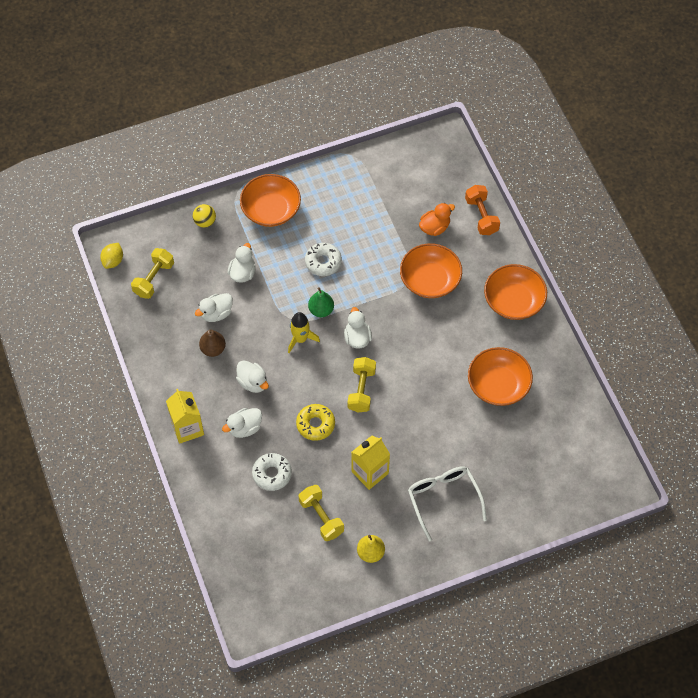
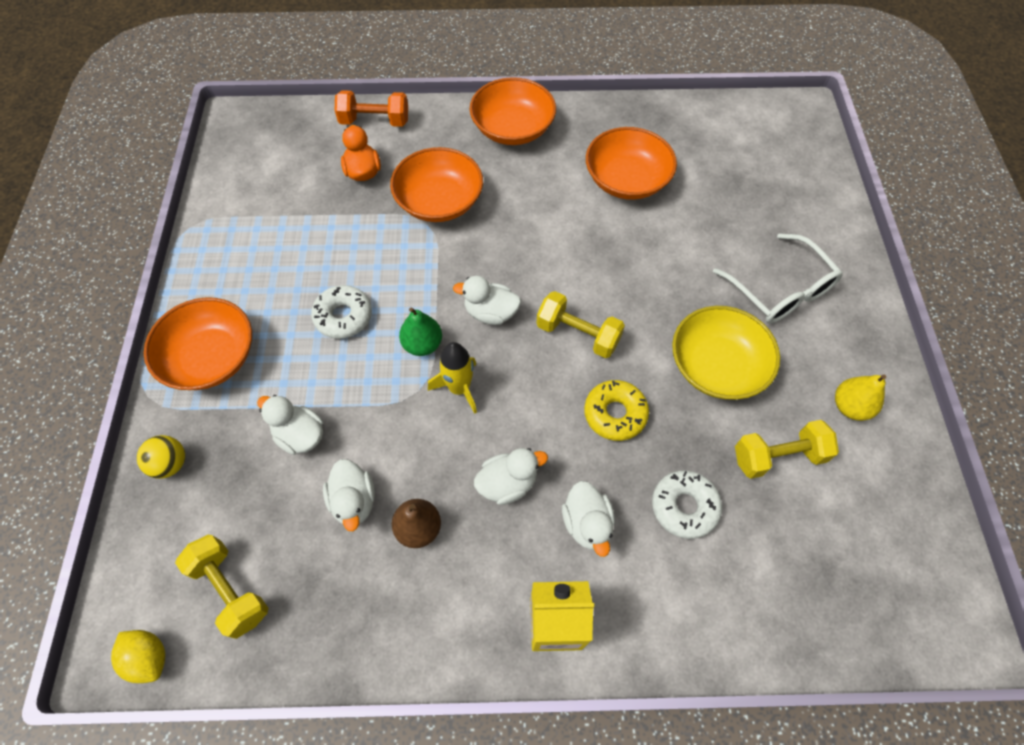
camera: 70 degrees left, 0 degrees up
yellow carton [351,436,390,490] -> yellow bowl [672,306,780,400]
white glasses [408,466,487,542] -> white glasses turned 120 degrees counterclockwise [713,233,843,323]

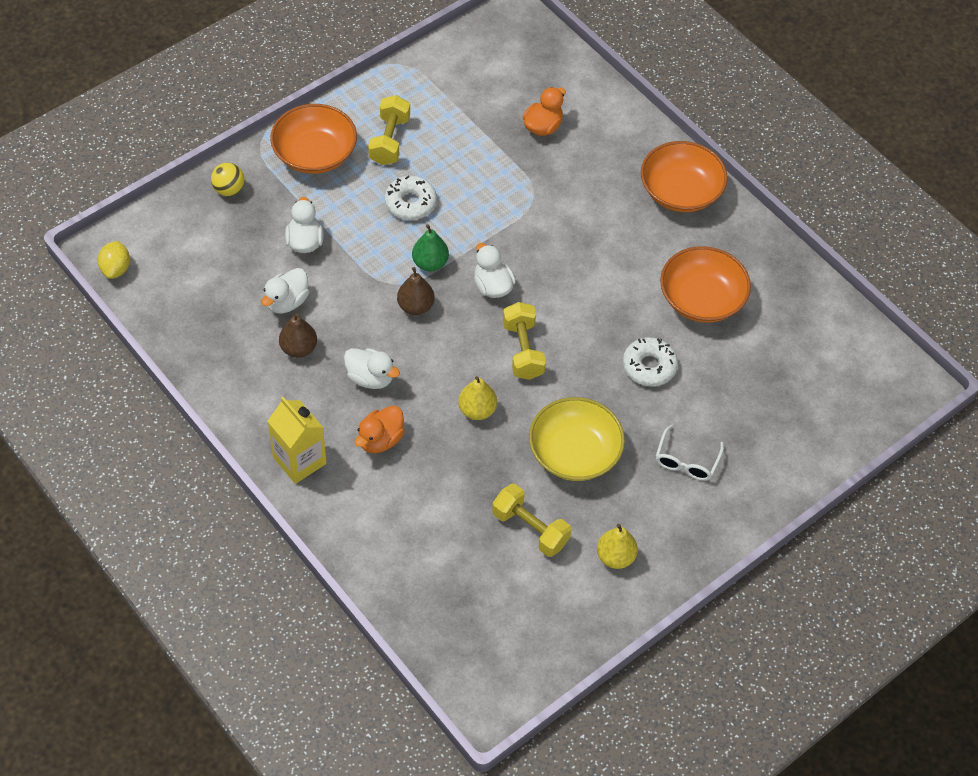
camera: 50 degrees right, 5 degrees down
yellow dumbbell [175,535,268,639] -> yellow dumbbell moved to [368,95,410,165]
orange dumbbell [335,90,408,127] -> none
orange bowl [390,147,483,222] -> none
yellow rocket [428,342,477,414] -> brown pear [397,267,435,315]
white duck [562,481,615,557] -> orange duck [355,406,405,453]
yellow donut [584,380,649,441] -> yellow pear [458,376,497,420]
white donut [652,470,722,539] -> white donut moved to [623,337,678,386]
white glasses [713,233,843,323] -> white glasses [656,424,724,481], size x0.64

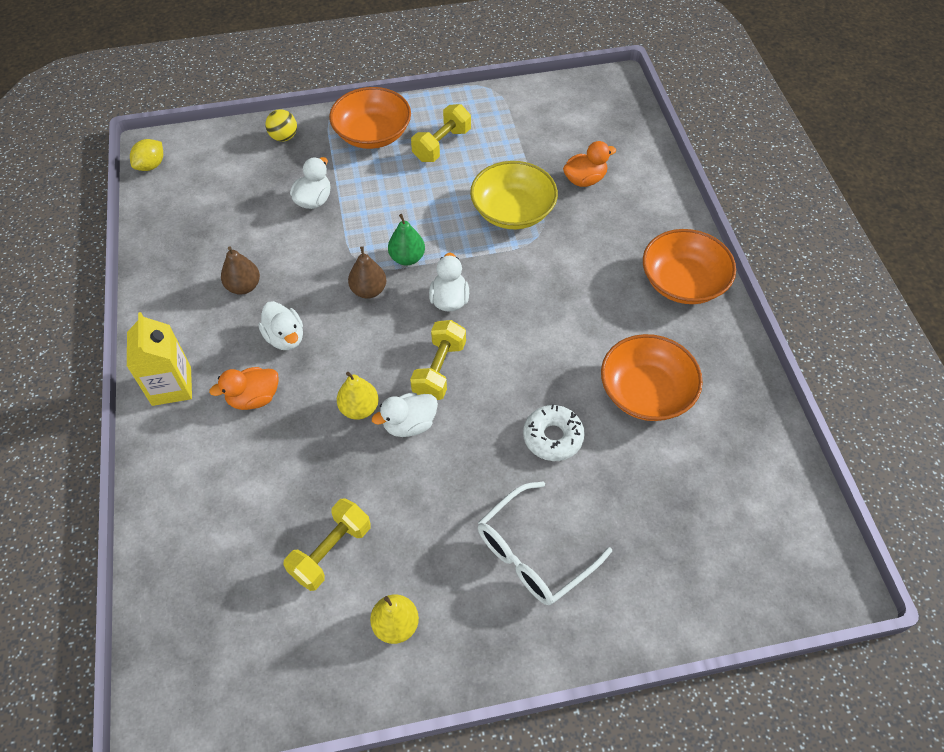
camera: 30 degrees right, 0 degrees up
white duck [261,268,309,313] -> white duck moved to [372,393,438,437]
white donut [385,176,437,220] -> none
yellow dumbbell [492,484,571,557] -> yellow dumbbell turned 60 degrees clockwise [283,498,371,591]
yellow bowl [529,397,625,481] -> yellow bowl moved to [470,161,558,229]
white glasses [656,424,724,481] -> white glasses [478,481,612,605], size x1.57

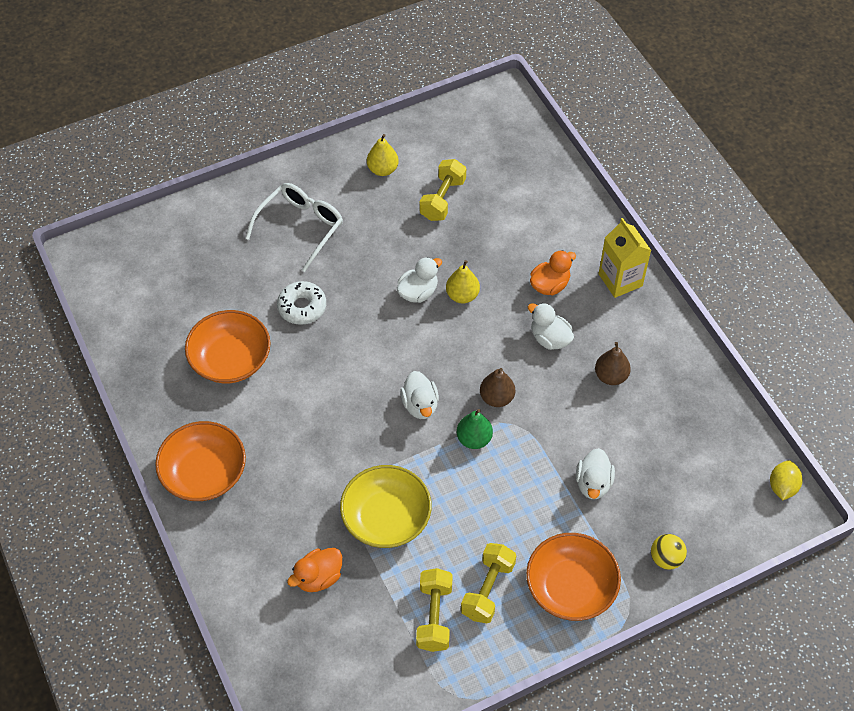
camera: 165 degrees right, 0 degrees up
yellow dumbbell [410,320,466,400] -> yellow dumbbell moved to [416,568,453,652]

